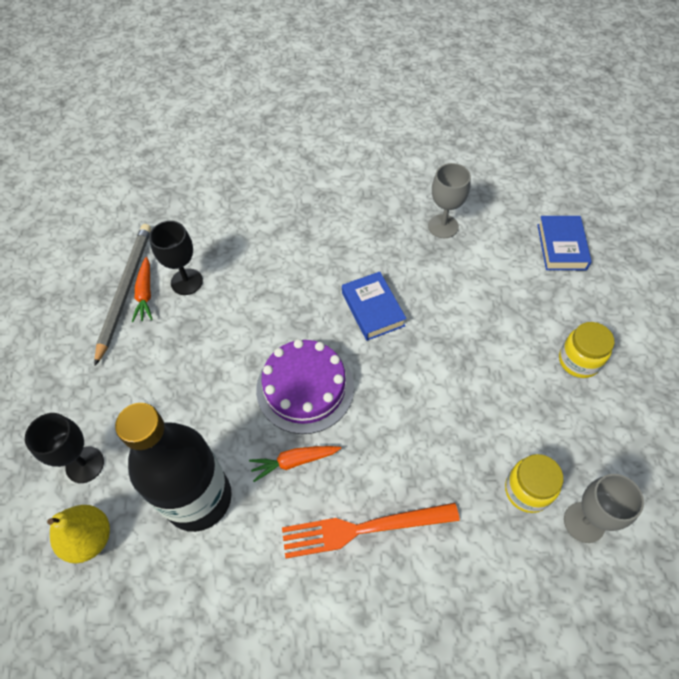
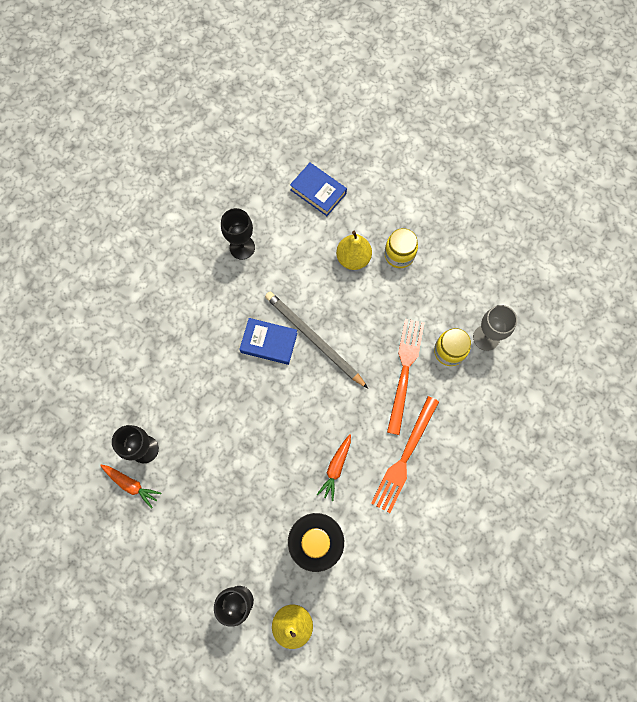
camera: 55 degrees left, 15 degrees up
grey pencil [94,224,151,366] -> grey pencil moved to [265,292,368,388]
purple cake [256,339,354,434] -> none
grey goblet [428,163,471,238] -> black goblet [221,208,255,260]
none -> yellow pear [336,231,372,270]
none -> orange fork [387,319,425,435]

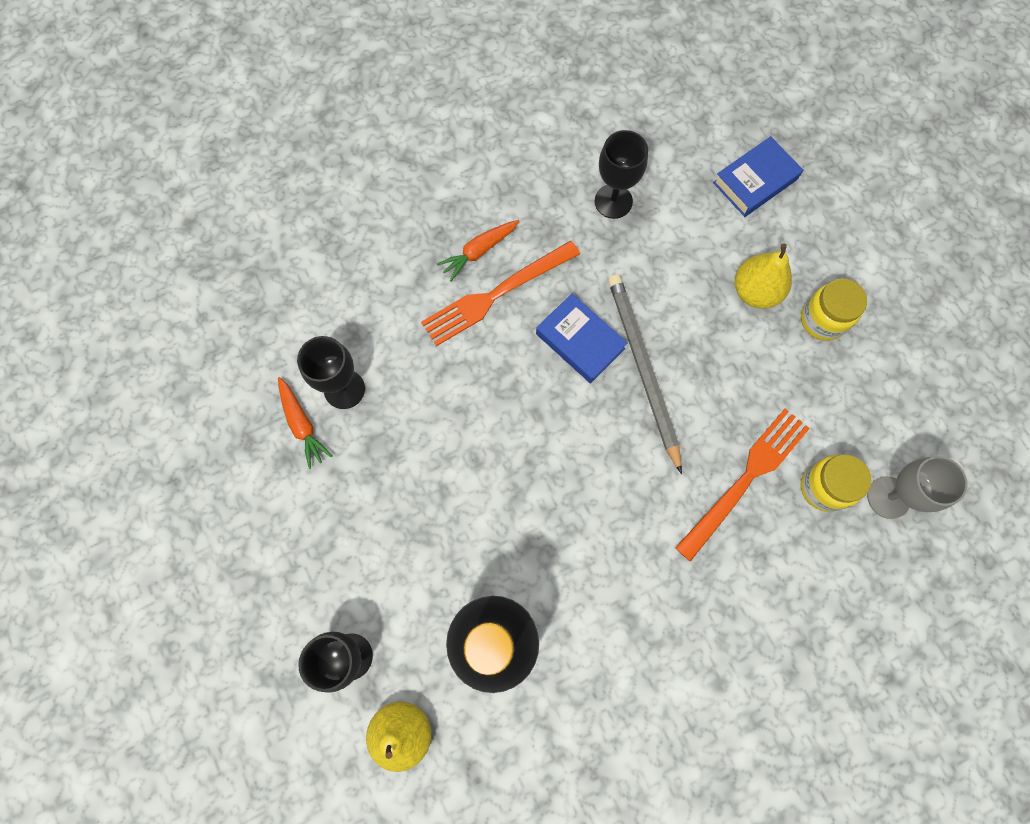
camera: 30 degrees right, 0 degrees up
blue book [290,163,347,216] -> blue book turned 75 degrees clockwise [713,136,803,217]
orange carrot [317,434,351,501] -> orange carrot moved to [437,220,520,281]
orange fork [371,396,439,513] -> orange fork moved to [421,241,580,346]

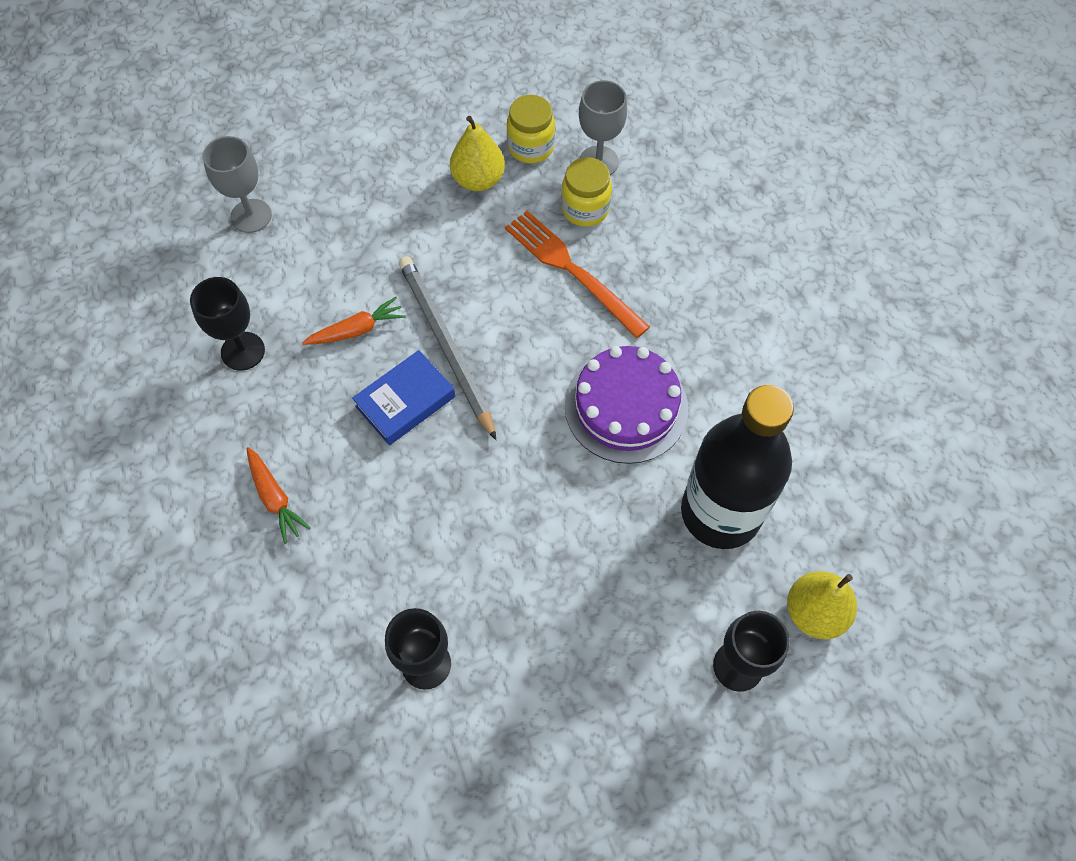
camera: 85 degrees left, 10 degrees down
orange carrot [278,377,333,469] -> orange carrot moved to [302,297,406,345]
orange fork [421,241,580,346] -> none
grey pencil [608,274,682,474] -> grey pencil turned 75 degrees clockwise [399,256,496,440]
blue book [713,136,803,217] -> grey goblet [203,136,272,233]
yellow pear [735,243,792,309] -> yellow pear moved to [450,116,505,191]
yellow jar [801,279,867,341] -> yellow jar moved to [507,95,555,163]
none -> purple cake [565,346,688,464]

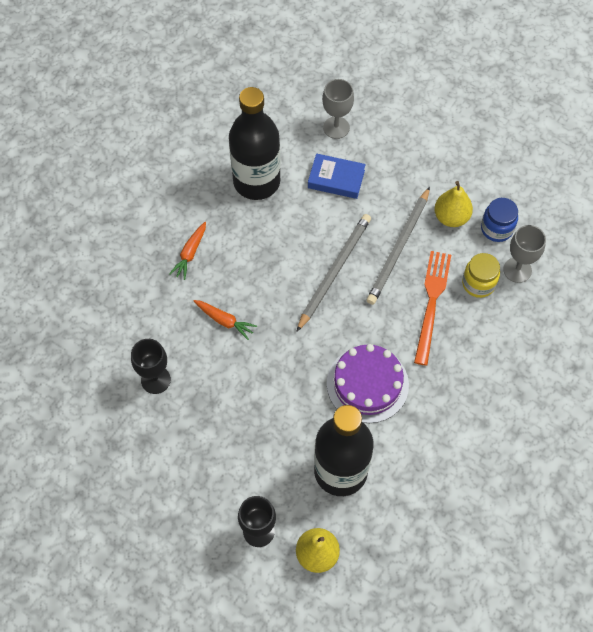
camera: 55 degrees right, 0 degrees up
black goblet [190,277,265,371] -> black bottle [229,87,280,200]
orange carrot [302,297,406,345] -> orange carrot moved to [194,300,257,340]
blue book [352,350,455,445] -> blue book moved to [308,153,366,199]
yellow jar [507,95,555,163] -> blue jar [481,198,518,242]
none -> grey pencil [366,187,430,305]

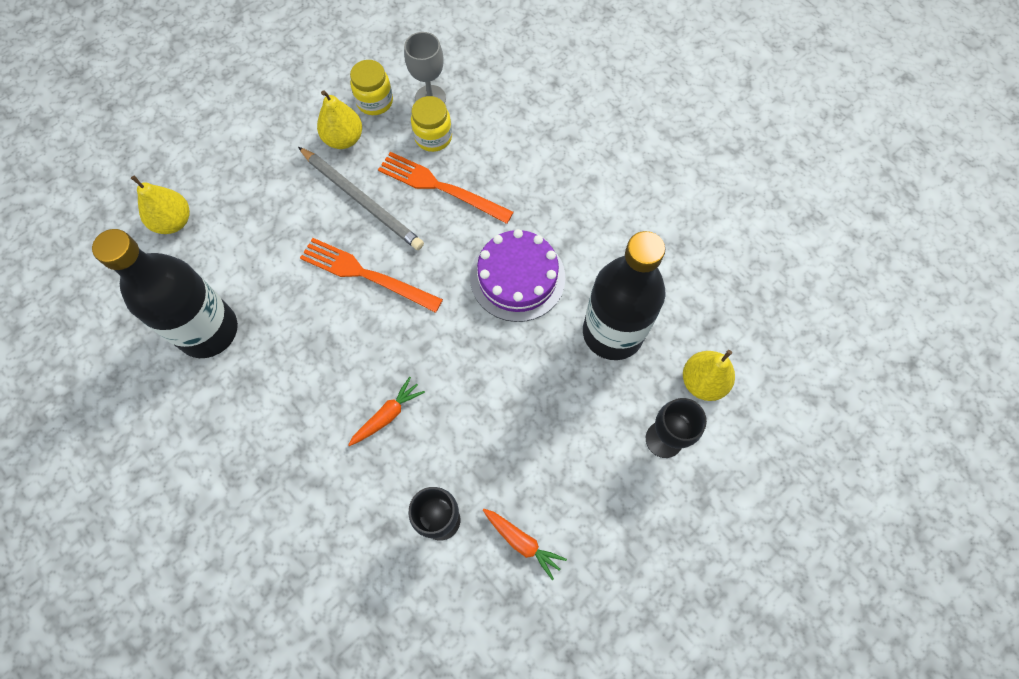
camera: 75 degrees left, 5 degrees up
orange carrot [169,222,206,280] -> orange carrot moved to [483,509,567,580]
grey pencil [296,214,371,332] -> orange fork [300,238,443,313]
blue book [308,153,366,199] -> none
grey goblet [322,79,354,139] -> yellow pear [131,175,190,234]
blue jar [481,198,518,242] -> yellow jar [350,60,393,115]

